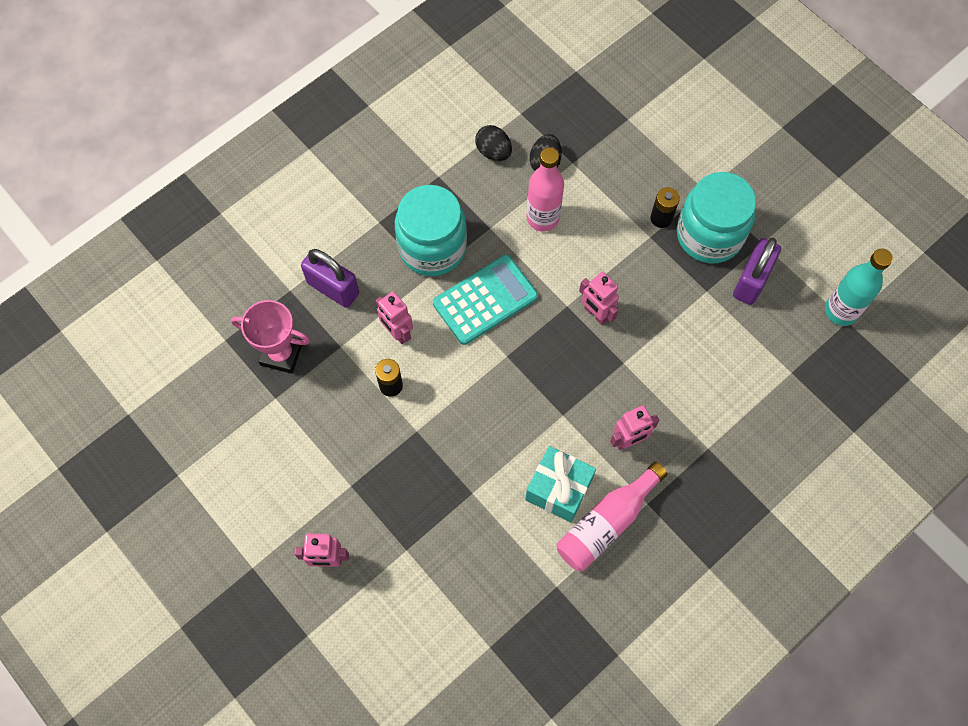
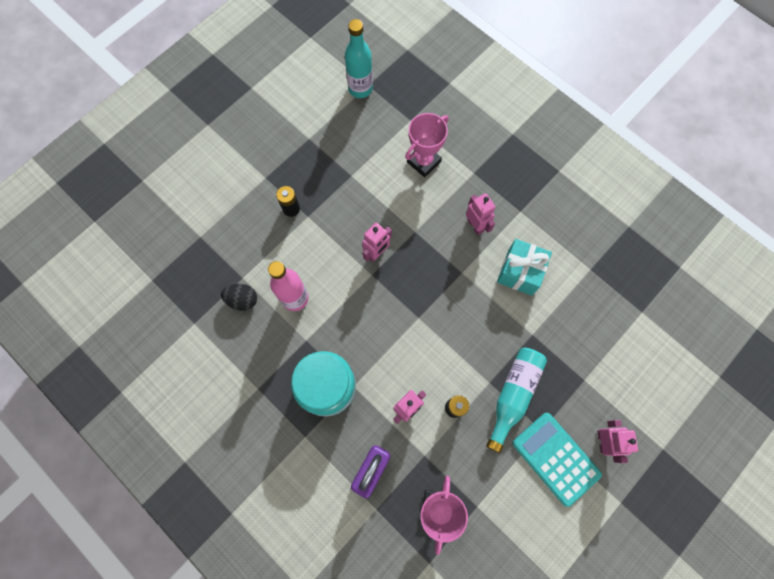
camera: 95 degrees left, 5 degrees up
turquoise calculator [433,255,538,345] -> turquoise calculator moved to [512,413,602,507]
black egg [475,125,512,161] -> none
pink bottle [557,462,667,571] -> none
turquoise jar [677,172,756,264] -> none
purple padlock [733,238,781,305] -> none
none -> pink trophy [405,113,449,177]
none -> turquoise bottle [486,348,547,453]

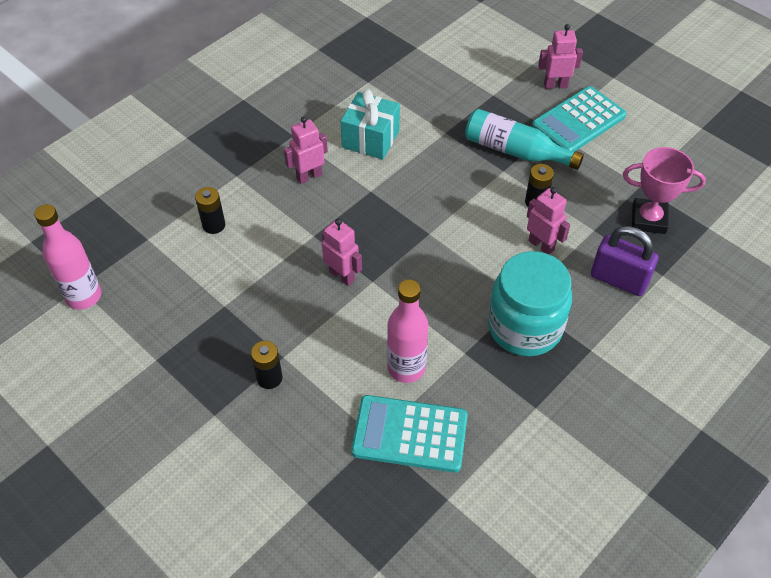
camera: 90 degrees left, 20 degrees down
black egg [221,284,257,311] -> turquoise calculator [351,395,468,473]
turquoise bottle [345,19,373,98] -> pink bottle [34,204,101,310]
pink trophy [405,113,449,177] -> black battery [195,187,225,234]

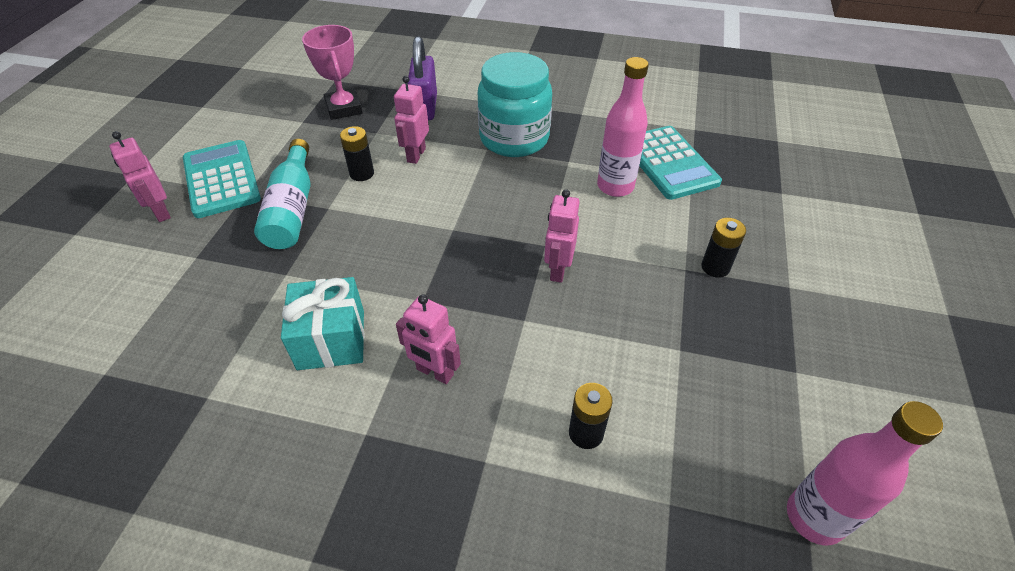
camera: 120 degrees left, 5 degrees down
turquoise calculator [532,86,626,152] -> turquoise calculator turned 135 degrees counterclockwise [183,140,261,218]

